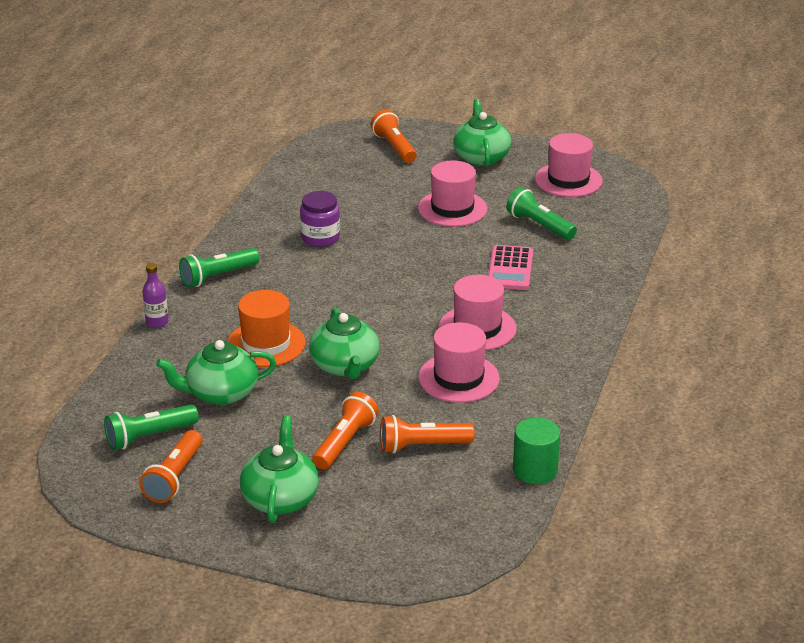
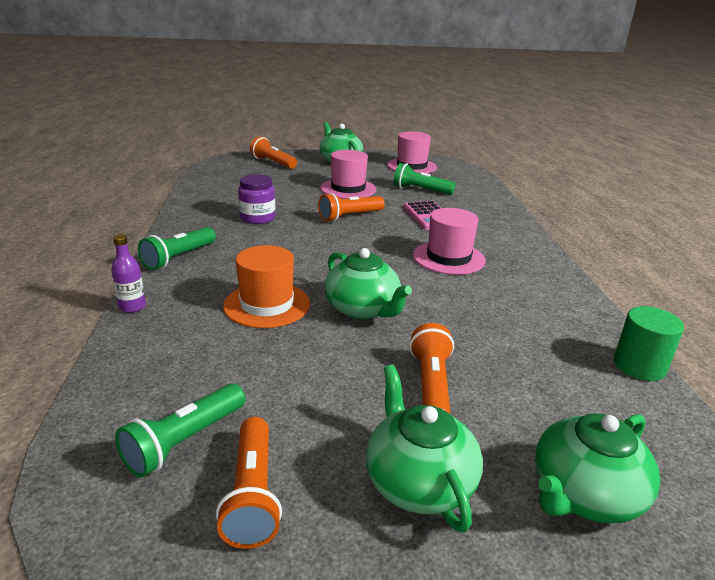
camera: 25 degrees left, 5 degrees down
green teapot [156,340,276,405] -> green teapot moved to [535,413,660,524]
orange flashlight [381,415,475,454] -> orange flashlight moved to [318,193,385,222]
pink hat [418,322,500,403] -> none

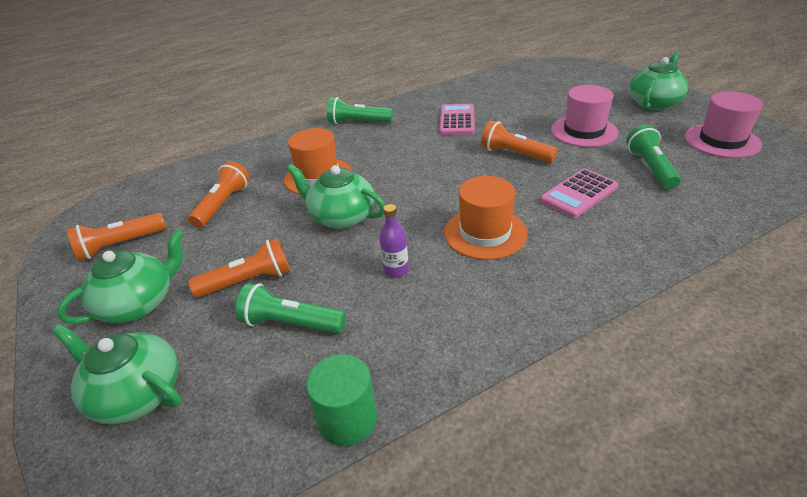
camera: 70 degrees right, 10 degrees up
purple bottle [111,234,146,313] -> purple bottle moved to [379,204,409,278]
green flashlight [115,383,246,477] -> green flashlight moved to [235,283,346,334]
purple jar [238,174,276,224] -> pink calculator [439,104,475,135]
orange flashlight [250,137,297,169] -> orange flashlight moved to [188,161,250,228]
green teapot [325,248,412,320] -> green teapot turned 90 degrees clockwise [286,164,385,229]
pink hat [413,208,486,275] -> orange hat [444,176,527,260]

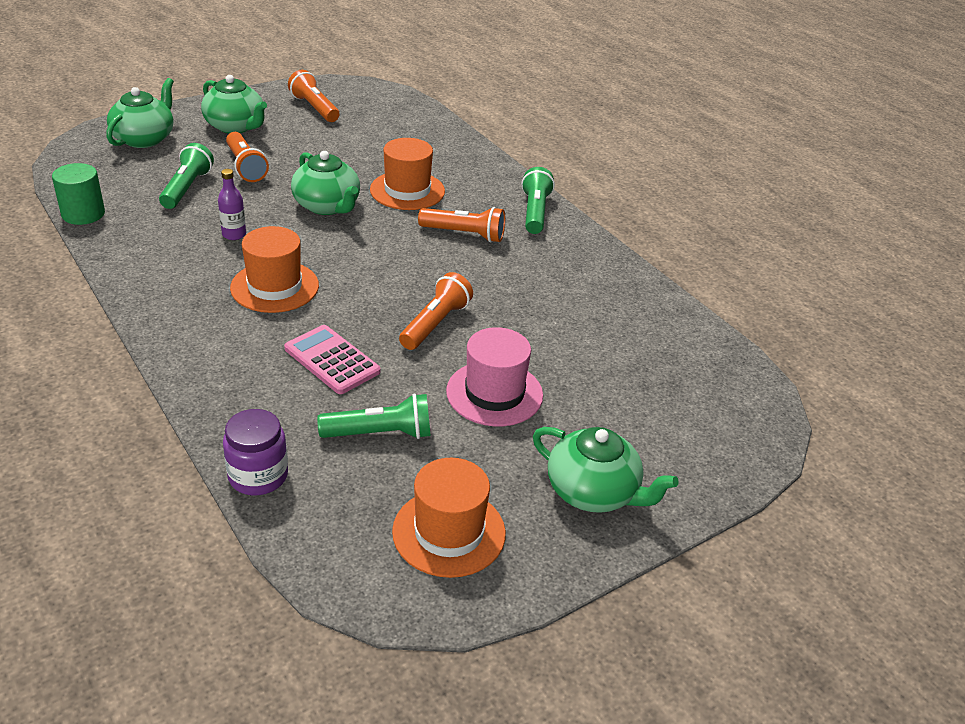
camera: 80 degrees right, 0 degrees up
orange flashlight [188,161,250,228] -> orange flashlight moved to [418,207,505,243]
green teapot [286,164,385,229] -> green teapot turned 120 degrees clockwise [291,151,360,215]
pink calculator [439,104,475,135] -> none
pink hat [685,91,763,158] -> orange hat [392,458,506,578]
none -> purple jar [223,409,288,495]

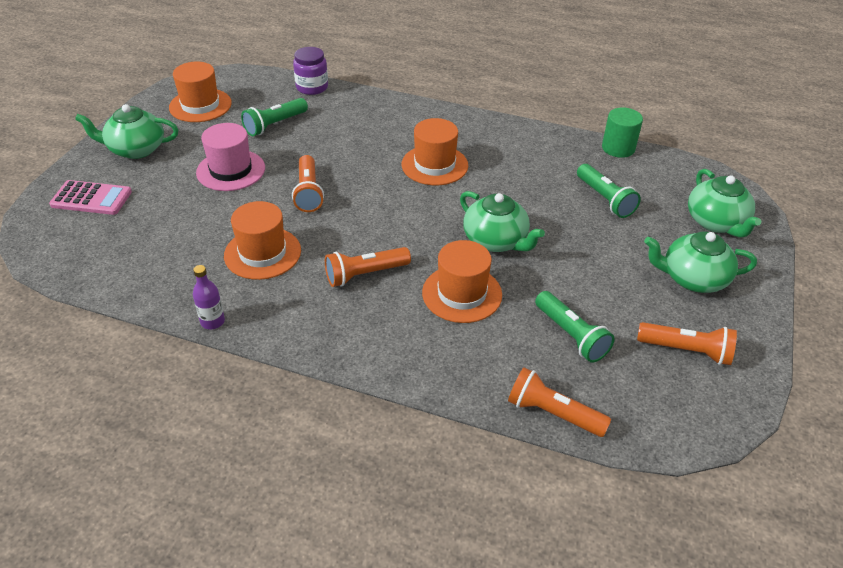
camera: 145 degrees right, 5 degrees up
purple bottle [218,169,246,240] -> purple bottle moved to [193,265,225,329]
orange flashlight [226,132,269,182] -> orange flashlight moved to [508,367,611,437]
pink calculator [284,325,380,394] -> pink calculator moved to [49,180,132,215]
green teapot [291,151,360,215] -> green teapot turned 150 degrees counterclockwise [460,191,545,252]
green flashlight [521,167,555,234] -> green flashlight moved to [535,291,615,363]
none -> orange hat [224,201,301,280]

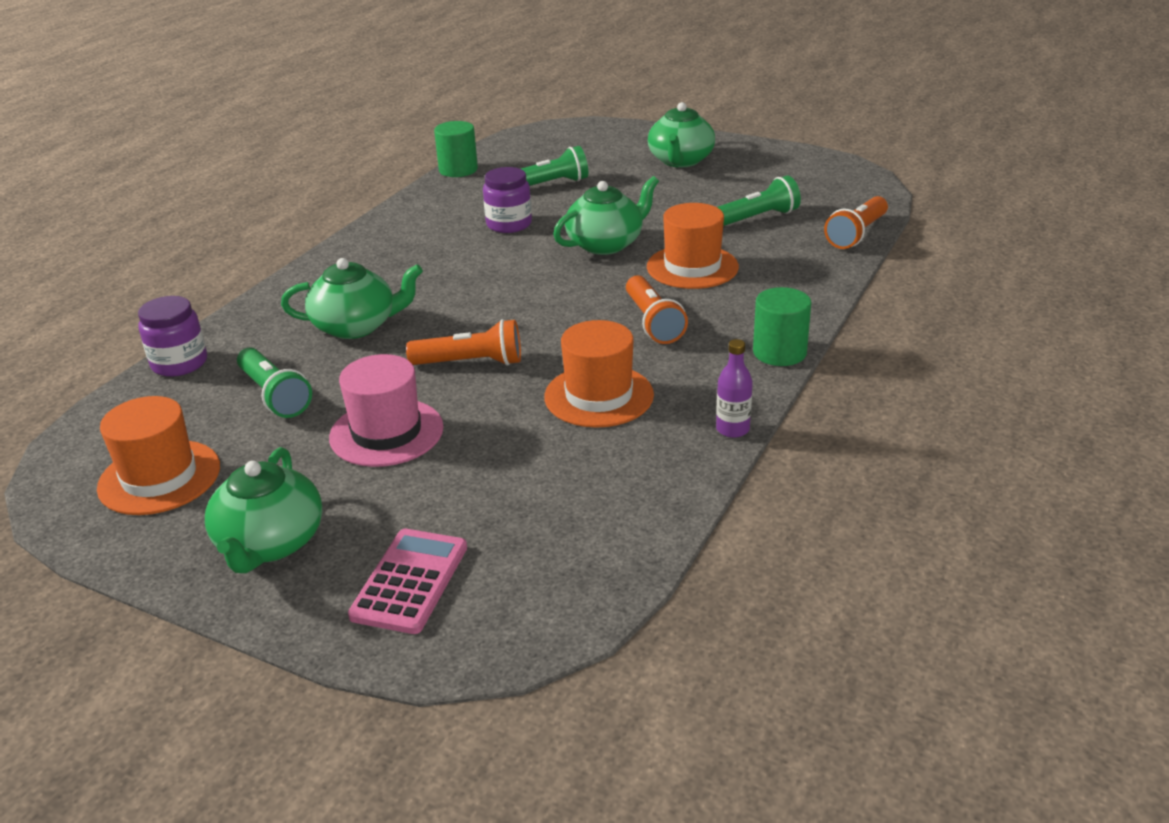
camera: 80 degrees left, 10 degrees down
orange hat [402,118,468,185] -> none
orange flashlight [637,322,737,365] -> none
green teapot [688,169,761,238] -> green teapot moved to [281,258,423,339]
none -> purple jar [483,167,532,233]
none -> green cylinder [753,287,811,366]

